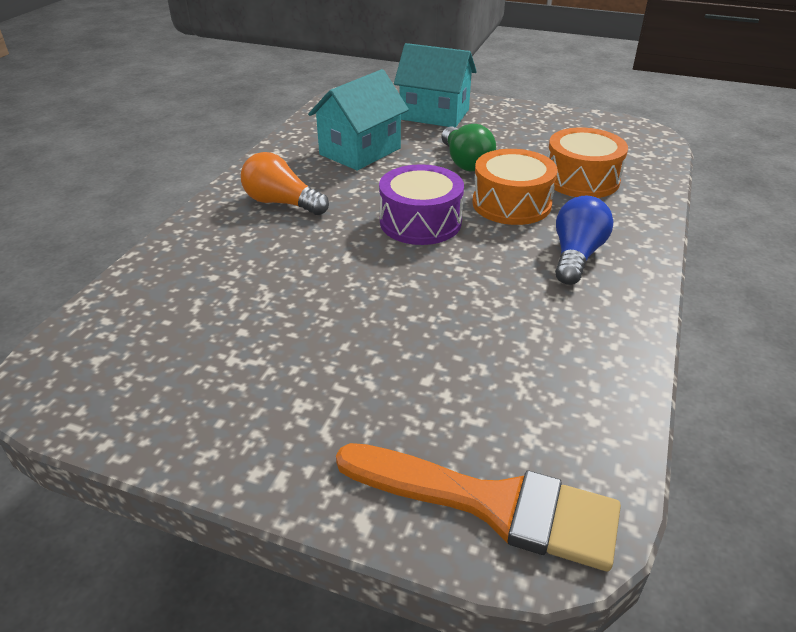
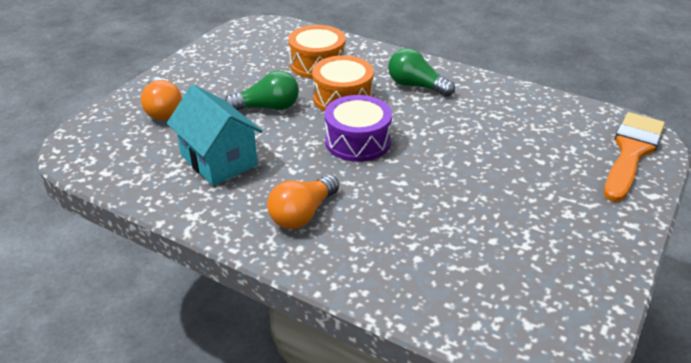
camera: 80 degrees left, 0 degrees up
turquoise house [394,43,477,128] -> orange light bulb [141,77,182,120]
blue light bulb [555,195,613,285] -> green light bulb [388,48,455,97]

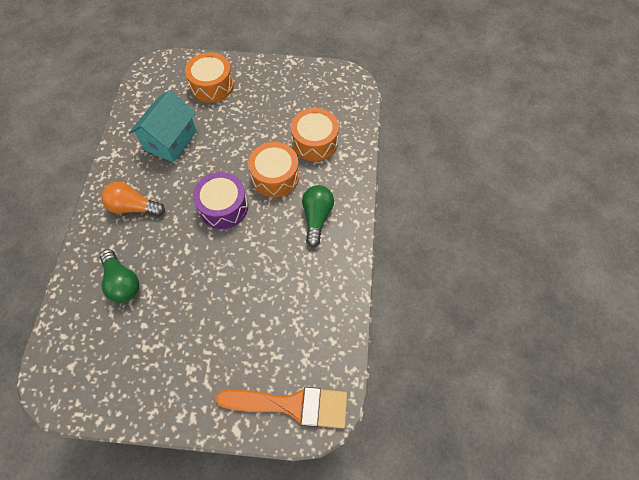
camera: 65 degrees right, 25 degrees up
orange light bulb [141,77,182,120] -> orange drum [185,52,234,103]
green light bulb [225,71,299,110] -> green light bulb moved to [100,249,139,303]

